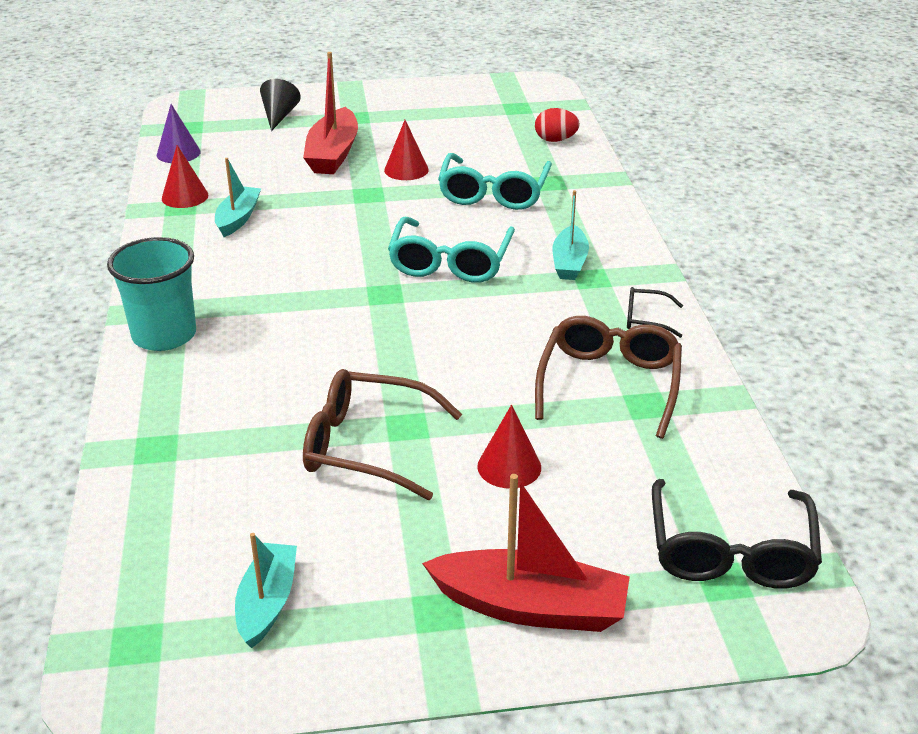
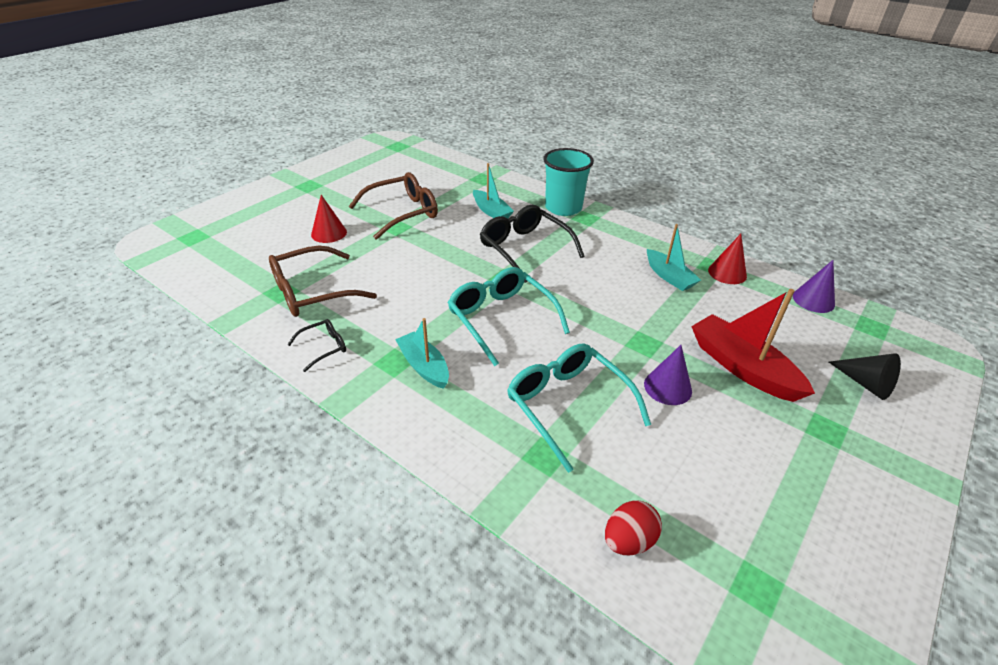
camera: 135 degrees right, 5 degrees up
turquoise boat [235,533,297,648] -> turquoise boat moved to [473,163,514,219]
red cone [384,120,429,180] -> purple cone [644,345,692,405]
red boat [422,474,630,632] -> none
brown glasses [535,316,682,439] -> brown glasses turned 90 degrees clockwise [269,246,377,317]
black glasses [652,479,822,589] -> black glasses moved to [480,205,585,283]

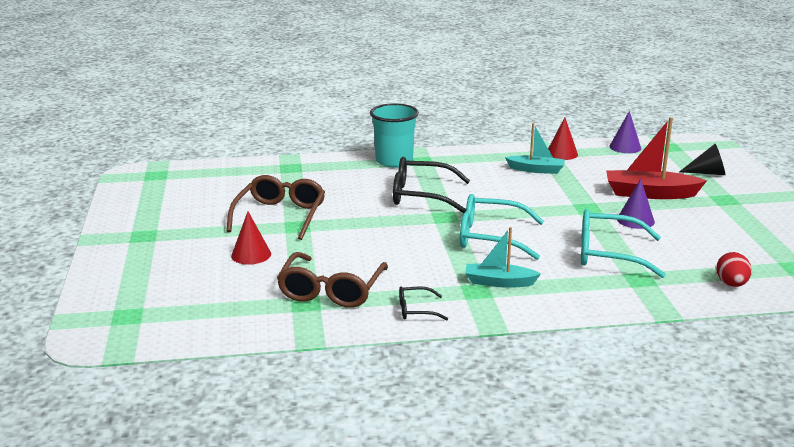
camera: 45 degrees left, 15 degrees down
black glasses [287,319,346,372] -> black glasses turned 105 degrees counterclockwise [399,286,448,321]
turquoise boat [473,163,514,219] -> none

